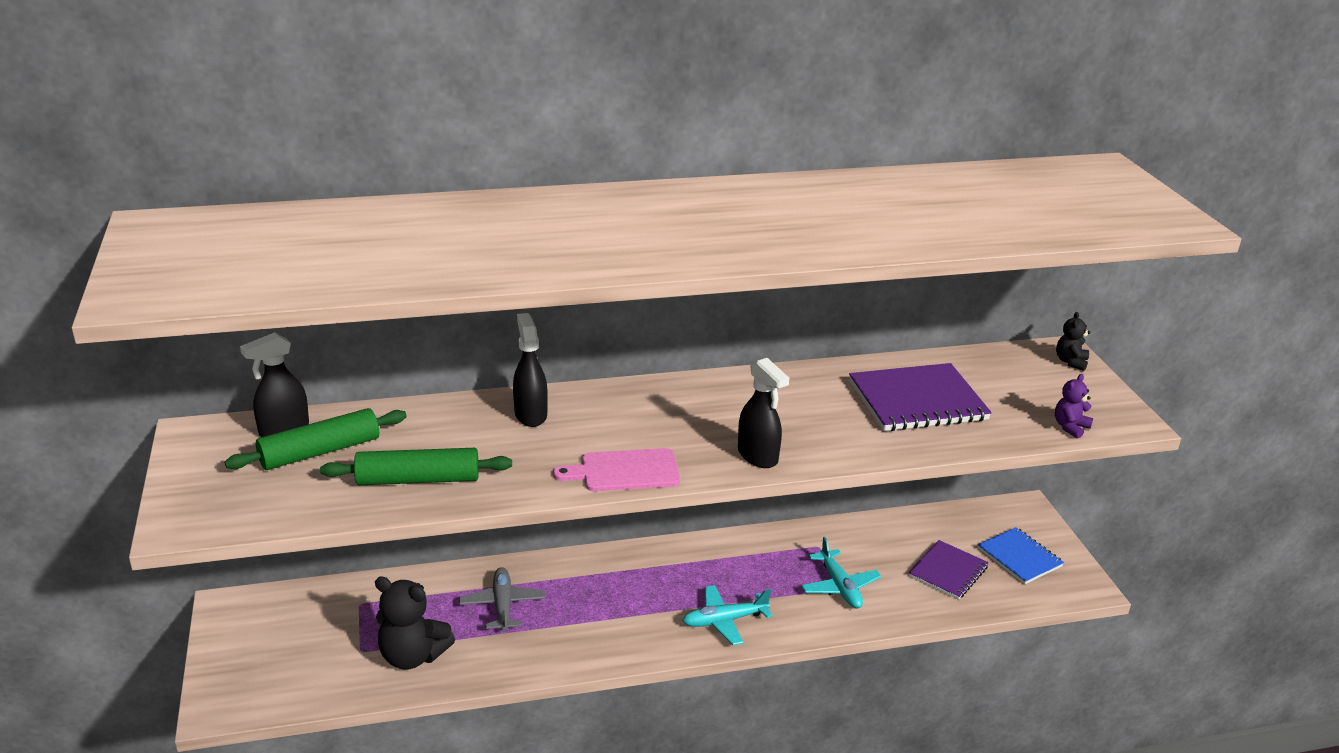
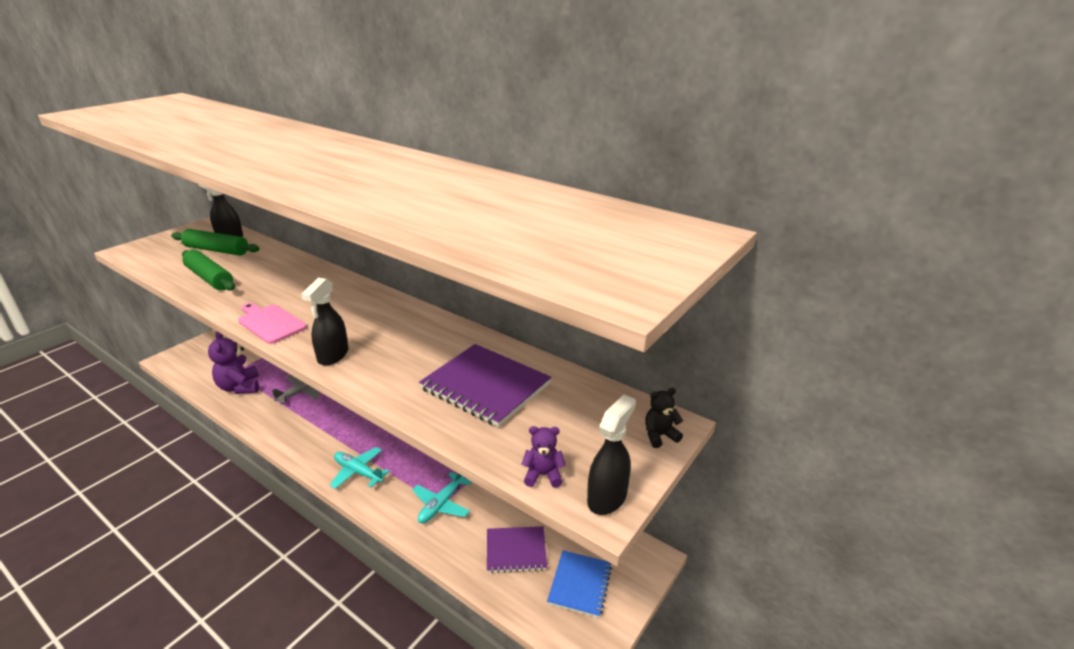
camera: 50 degrees right, 0 degrees up
black teddy bear [375,576,455,670] -> purple teddy bear [208,332,259,394]
black spray bottle [513,313,548,427] -> black spray bottle moved to [587,395,636,515]

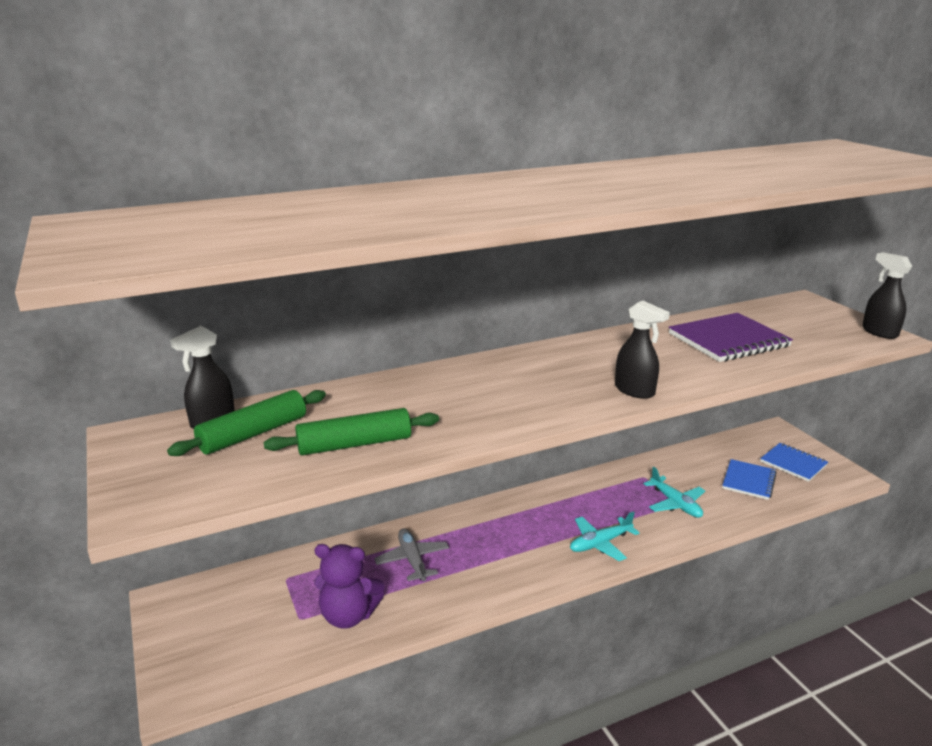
camera: 60 degrees left, 5 degrees down
pink cutting board [238,303,307,344] -> none
purple notebook [487,526,547,573] -> blue notebook [722,459,777,500]
purple teddy bear [521,426,566,488] -> none
black teddy bear [645,388,683,448] -> none

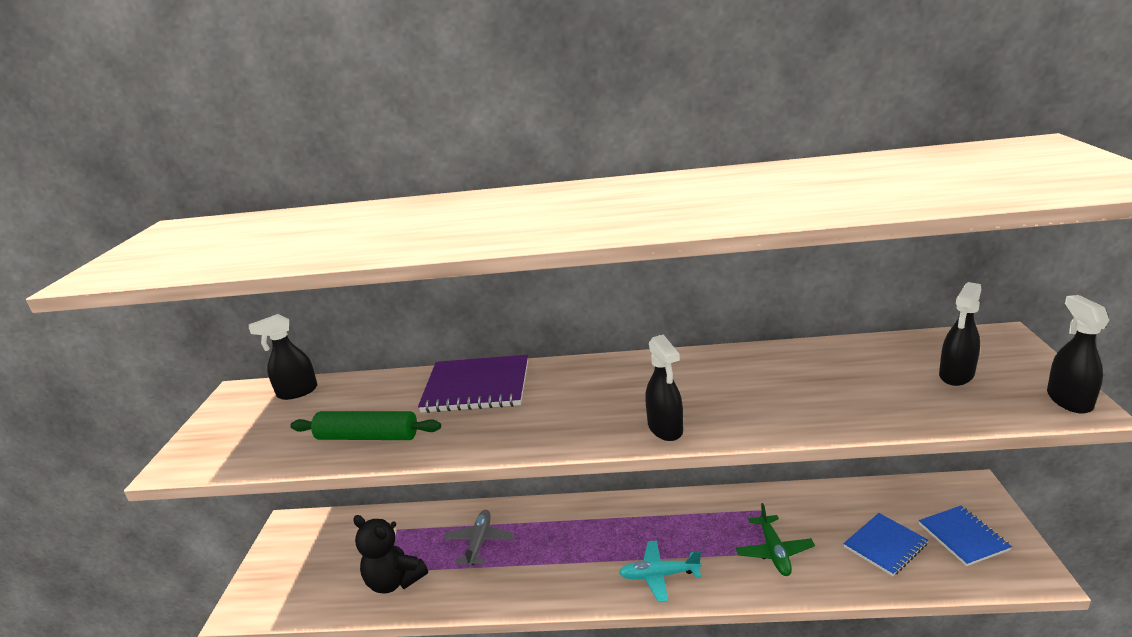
camera: 30 degrees right, 0 degrees up
green rolling pin [167,390,326,456] -> none
purple teddy bear [314,544,384,629] -> black teddy bear [354,515,428,594]
turquoise plane [643,467,705,518] -> green plane [736,503,815,576]
purple notebook [669,313,793,362] -> purple notebook moved to [418,355,528,413]
none -> black spray bottle [939,282,981,386]

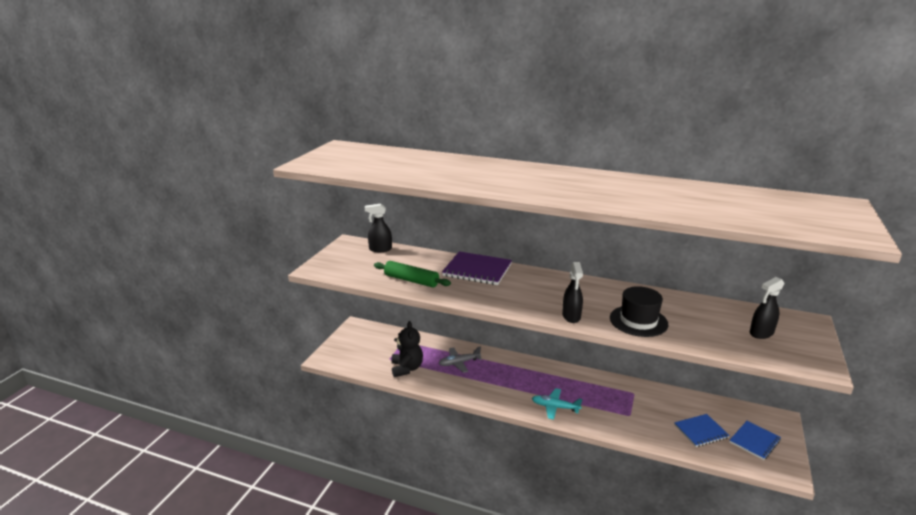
camera: 15 degrees right, 0 degrees up
black teddy bear [354,515,428,594] -> black teddy bear turned 150 degrees counterclockwise [391,321,423,377]
grey plane [444,510,514,567] -> grey plane turned 135 degrees counterclockwise [439,346,482,373]
green plane [736,503,815,576] -> none
blue notebook [919,506,1012,566] -> blue notebook turned 45 degrees clockwise [730,421,781,460]
black spray bottle [1047,295,1109,413] -> none
none -> black hat [610,286,668,337]

